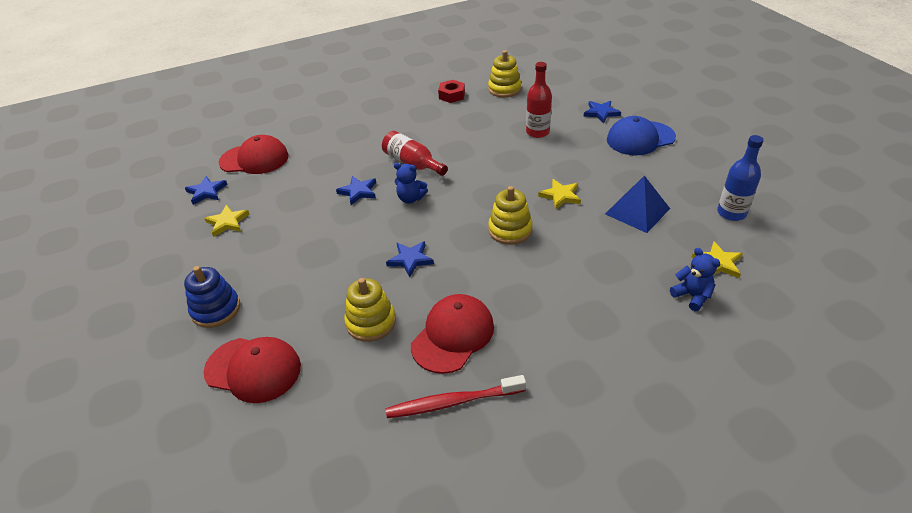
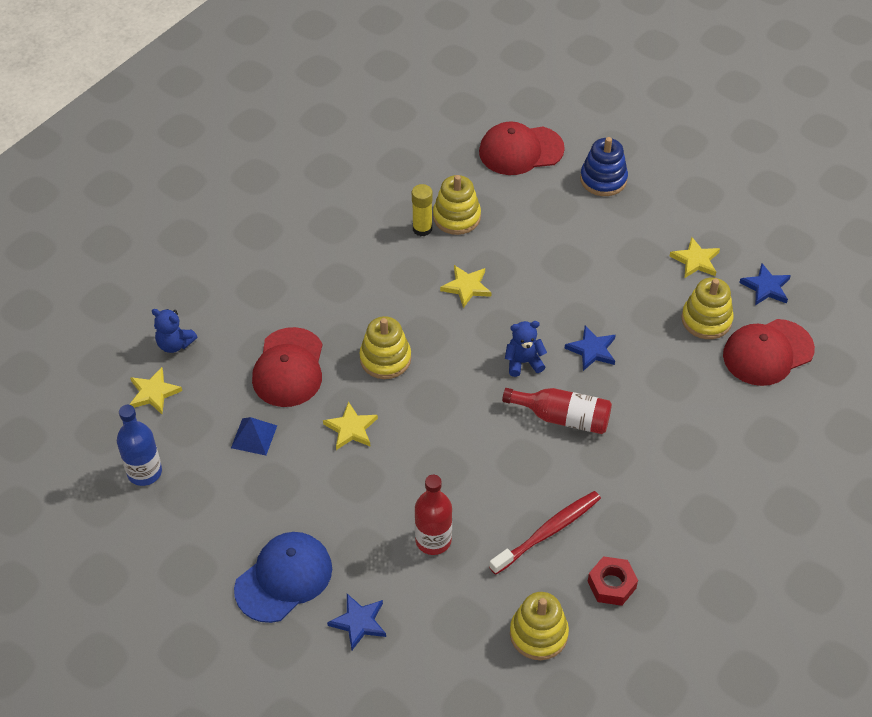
camera: 150 degrees right, 10 degrees up
blue star [386,241,434,277] -> yellow star [440,265,492,308]
red toothbrush [386,375,526,418] -> red toothbrush moved to [489,491,601,575]
red cap [411,294,494,374] -> red cap moved to [252,327,323,407]
blue pyramid [605,175,670,233] -> blue pyramid [231,417,277,455], size x0.63
none -> yellow glue stick [412,184,433,236]
none -> yellow stacking toy [681,277,734,339]

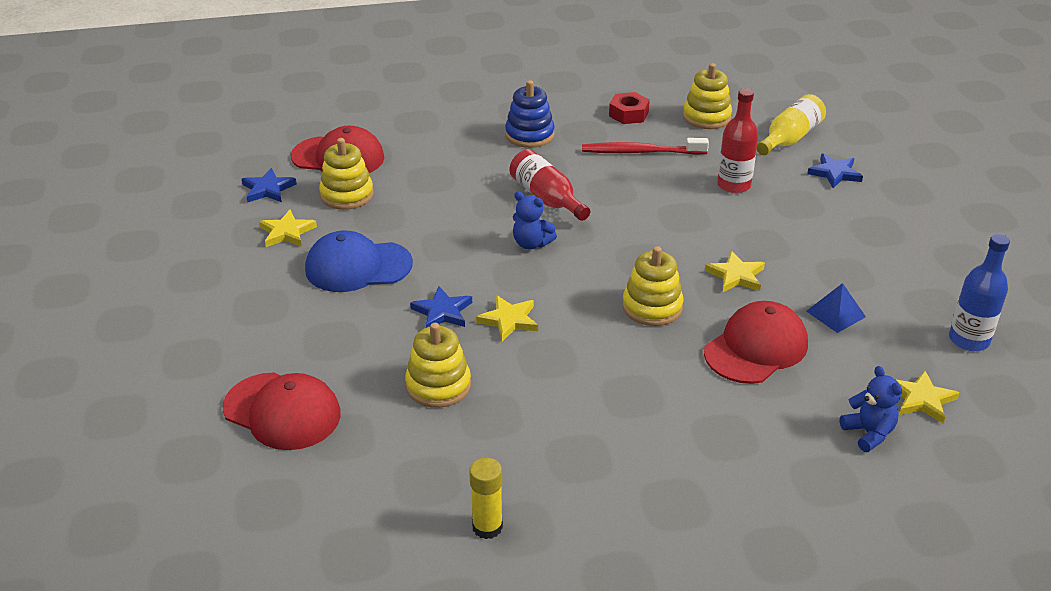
camera: 140 degrees left, 15 degrees down
blue cap [234,532,332,623] -> blue cap moved to [305,231,413,292]
yellow glue stick [412,184,433,236] -> yellow glue stick moved to [469,458,503,539]
blue star [564,325,616,371] -> blue star moved to [410,286,472,328]
blue stacking toy [580,137,628,196] -> blue stacking toy moved to [505,80,555,148]
none -> yellow bottle [757,94,826,155]

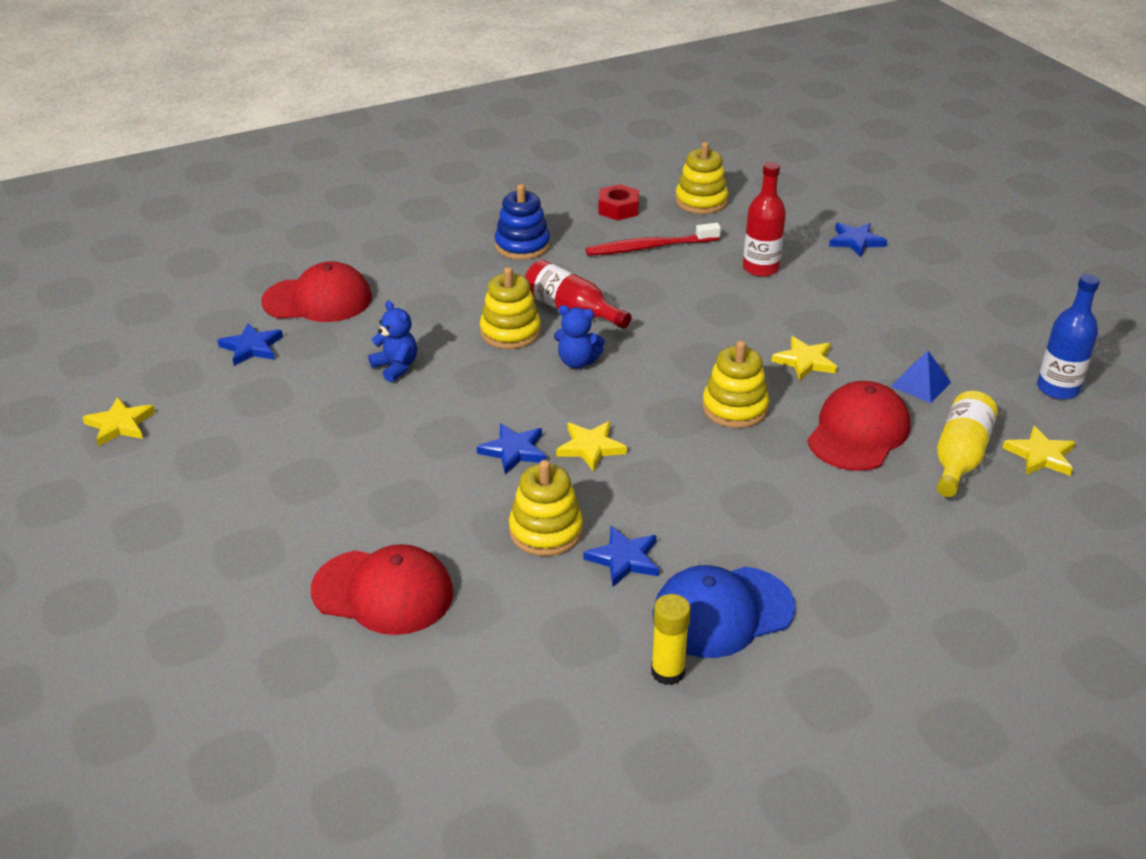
camera: 15 degrees left, 0 degrees up
yellow star [259,210,317,247] -> yellow star moved to [83,397,155,446]
blue cap [305,231,413,292] -> blue cap moved to [653,565,795,658]
yellow stacking toy [319,138,373,210] -> yellow stacking toy moved to [480,267,541,349]
yellow bottle [757,94,826,155] -> yellow bottle moved to [937,391,998,497]
blue teddy bear [840,366,902,452] -> blue teddy bear moved to [368,301,417,382]
none -> blue star [583,526,659,587]

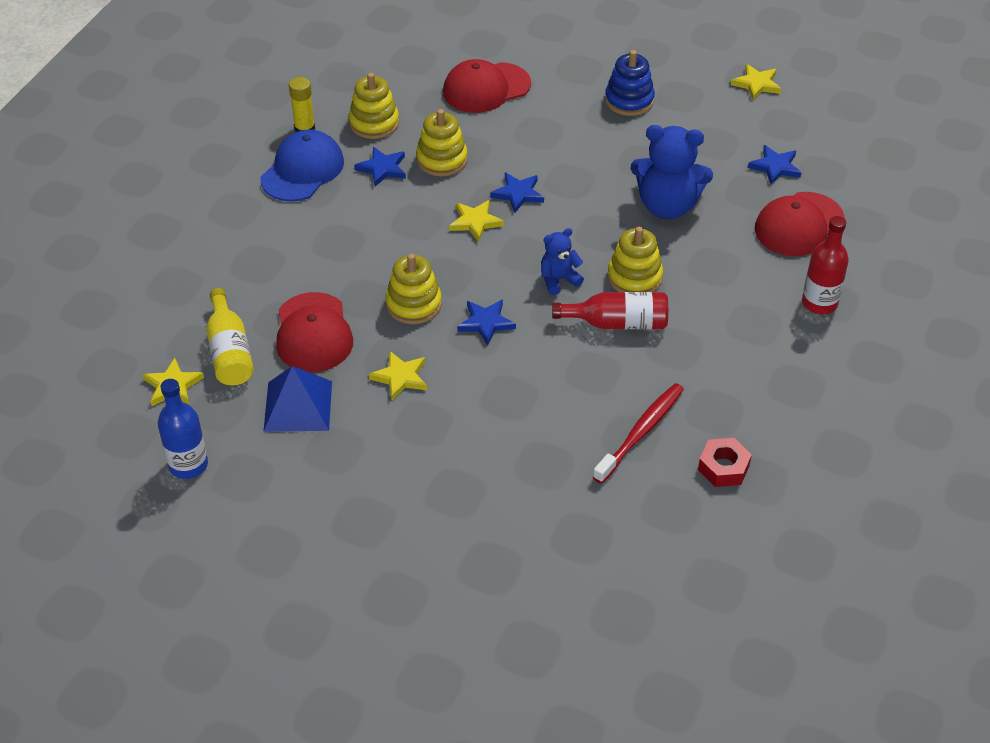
camera: 140 degrees right, 10 degrees up
blue teddy bear [368,301,417,382] -> blue teddy bear [630,125,713,219], size x1.87
blue stacking toy [495,184,550,260] -> blue stacking toy moved to [605,50,655,116]
yellow stacking toy [675,142,728,214] -> yellow stacking toy moved to [349,73,399,139]
red bottle [743,162,786,277] -> red bottle moved to [802,216,849,314]
blue star [829,223,887,257] -> blue star moved to [457,299,516,345]
blue pyramid [890,351,951,403] -> blue pyramid [263,366,332,432], size x1.58

